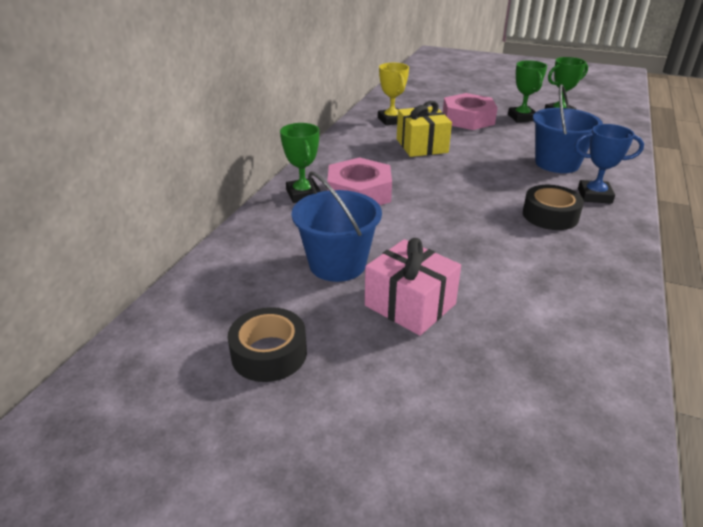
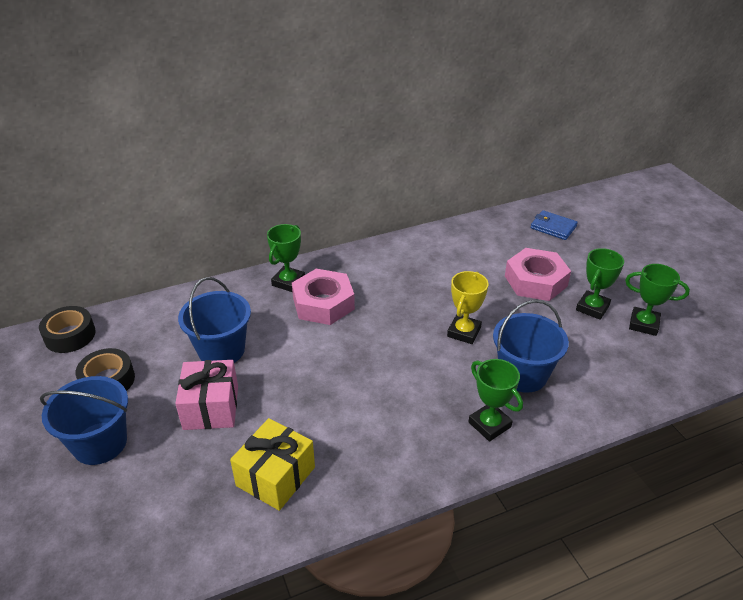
camera: 45 degrees right, 5 degrees up
yellow trophy [378,63,409,126] -> yellow trophy moved to [447,271,488,344]
yellow gift [397,101,452,157] -> yellow gift moved to [230,418,315,511]
black tape [523,185,584,230] -> black tape moved to [39,306,96,353]
blue trophy [574,124,644,204] -> green trophy [469,359,523,441]
none -> blue bucket [40,376,128,465]
none -> blue wallet [531,210,578,240]

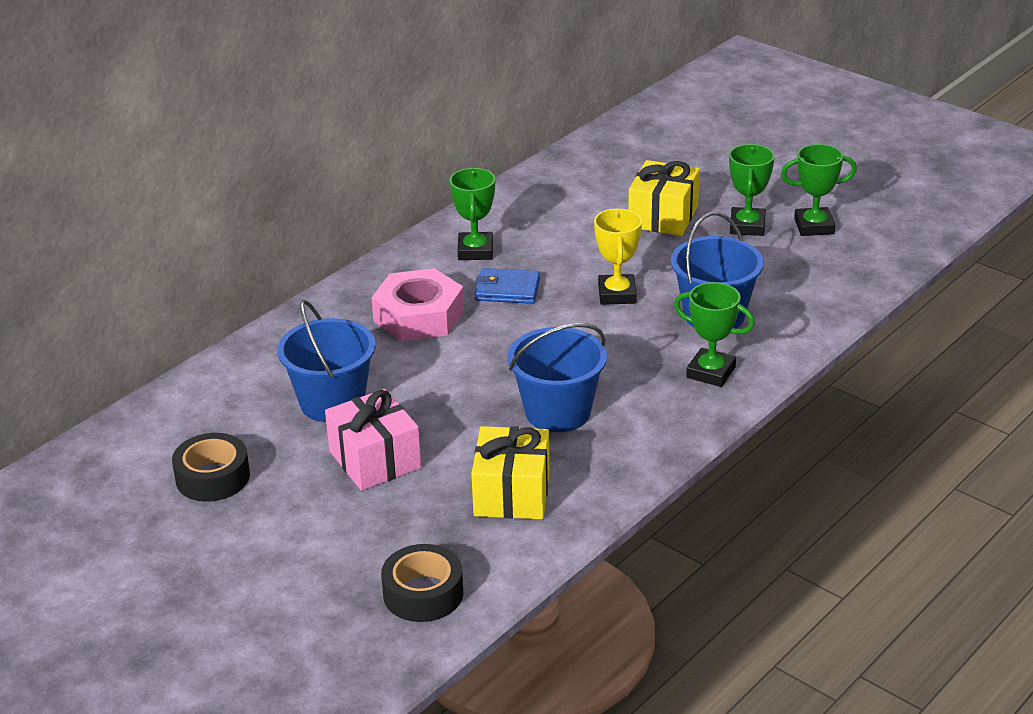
camera: 25 degrees left, 5 degrees down
black tape [39,306,96,353] -> black tape moved to [381,544,463,622]
blue bucket [40,376,128,465] -> blue bucket moved to [507,323,607,432]
green trophy [267,224,305,292] -> green trophy moved to [450,168,495,260]
pink nut [505,248,571,301] -> yellow gift [628,160,700,236]
blue wallet [531,210,578,240] -> blue wallet moved to [475,268,540,304]

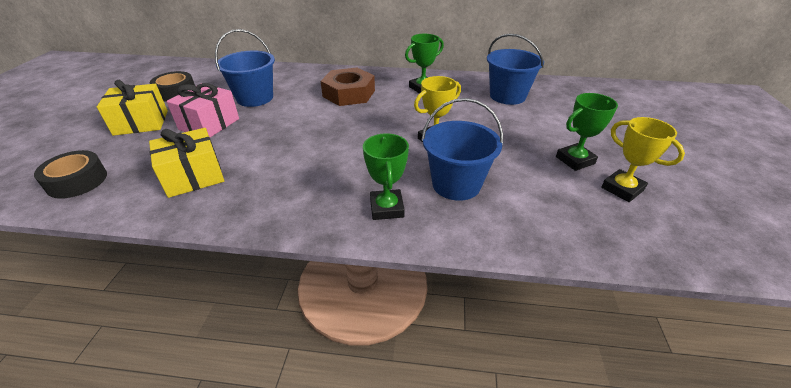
camera: 55 degrees right, 5 degrees up
pink nut [372,268,464,341] -> brown nut [321,68,375,106]
blue wallet [475,268,540,304] -> none
blue bucket [507,323,607,432] -> blue bucket moved to [487,34,544,105]
yellow gift [628,160,700,236] -> yellow gift moved to [97,80,168,136]
green trophy [781,144,857,236] -> yellow trophy [601,117,685,202]

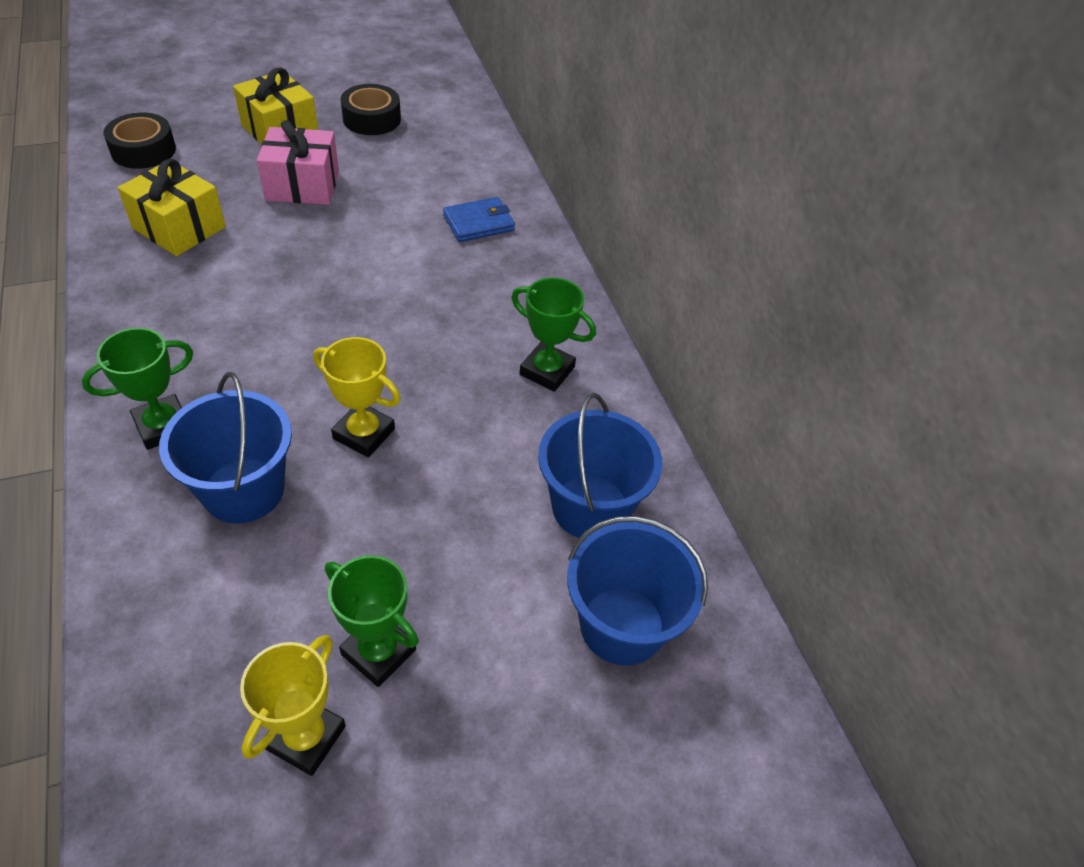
camera: 60 degrees right, 10 degrees up
blue bucket [215,29,275,107] -> blue bucket moved to [567,516,708,666]
brown nut [321,68,375,106] -> none
none -> blue wallet [443,197,515,242]

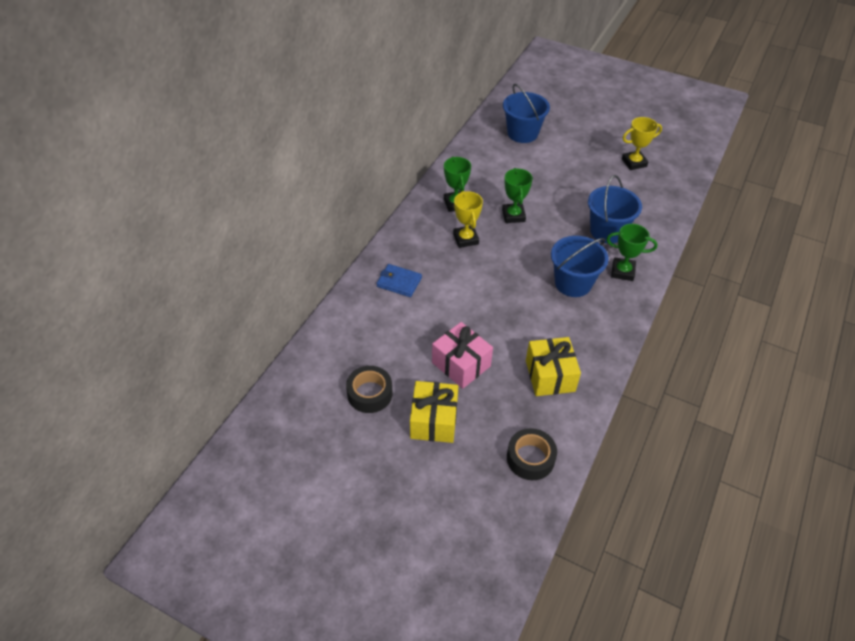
camera: 130 degrees left, 0 degrees up
yellow trophy [313,337,400,457] -> yellow trophy moved to [453,191,483,248]
green trophy [325,555,419,687] -> green trophy moved to [502,168,533,223]
blue bucket [538,393,662,538] -> blue bucket moved to [551,236,609,297]

